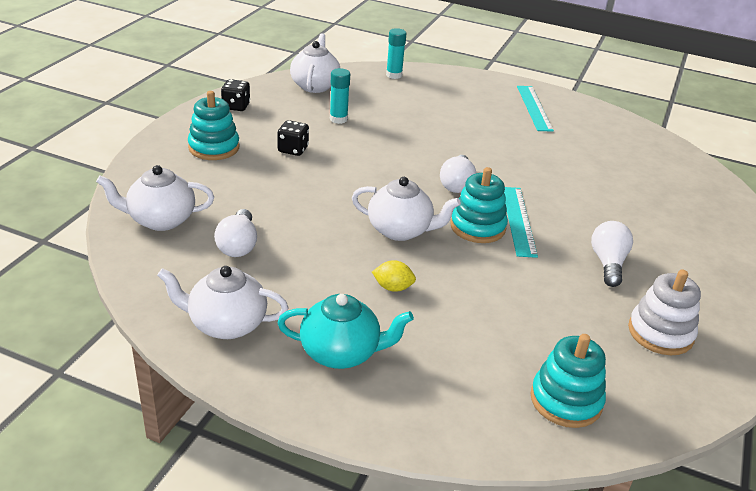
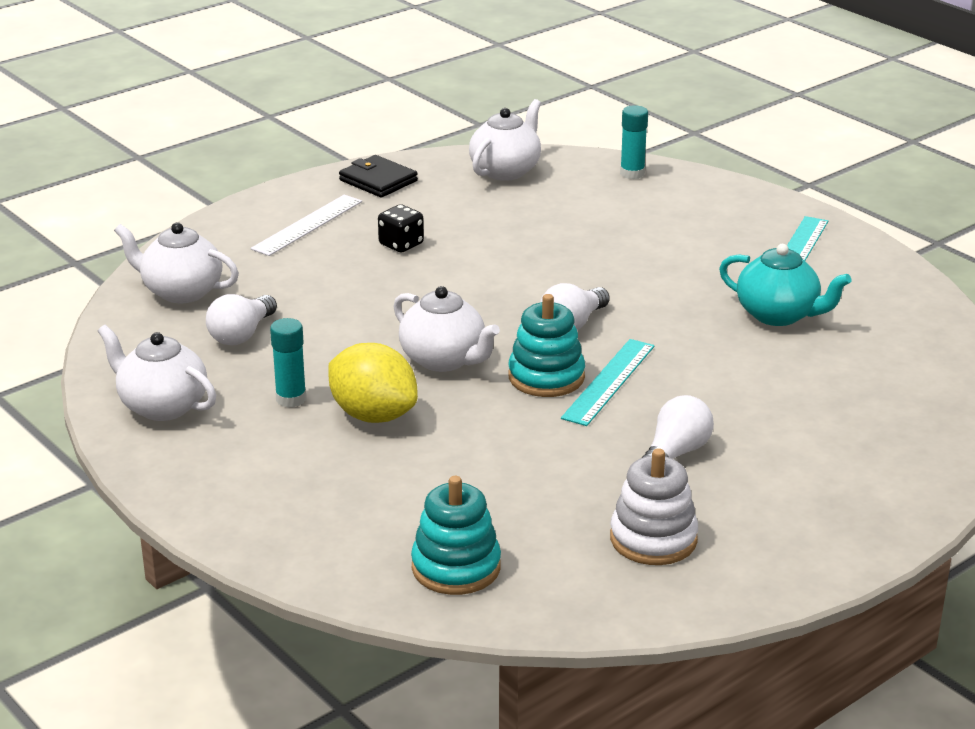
camera: 30 degrees right, 5 degrees down
turquoise stacking toy [188,91,240,160] -> white ruler [250,195,362,256]
black dice [221,79,250,111] -> black wallet [339,155,418,198]
turquoise teapot [278,294,414,369] -> turquoise teapot moved to [719,244,851,326]
turquoise glue stick [330,68,350,124] -> turquoise glue stick moved to [270,318,306,407]
yellow lemon [372,260,416,292] -> yellow lemon [328,343,418,423], size x2.00

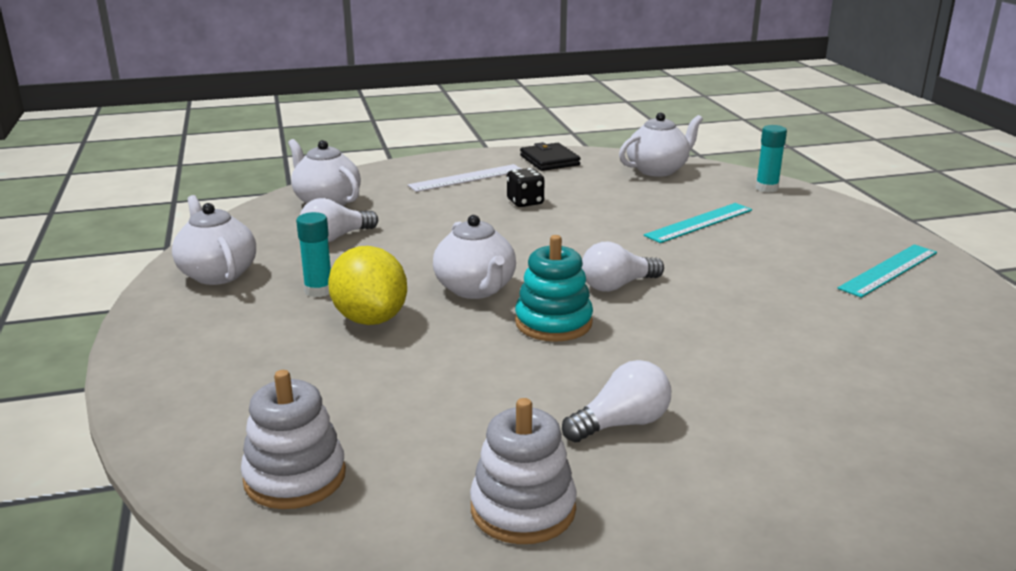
camera: 25 degrees right, 5 degrees down
turquoise stacking toy [411,476,501,595] -> white stacking toy [241,370,346,509]
turquoise ruler [561,339,655,426] -> turquoise ruler moved to [644,203,752,243]
turquoise teapot [719,244,851,326] -> none

